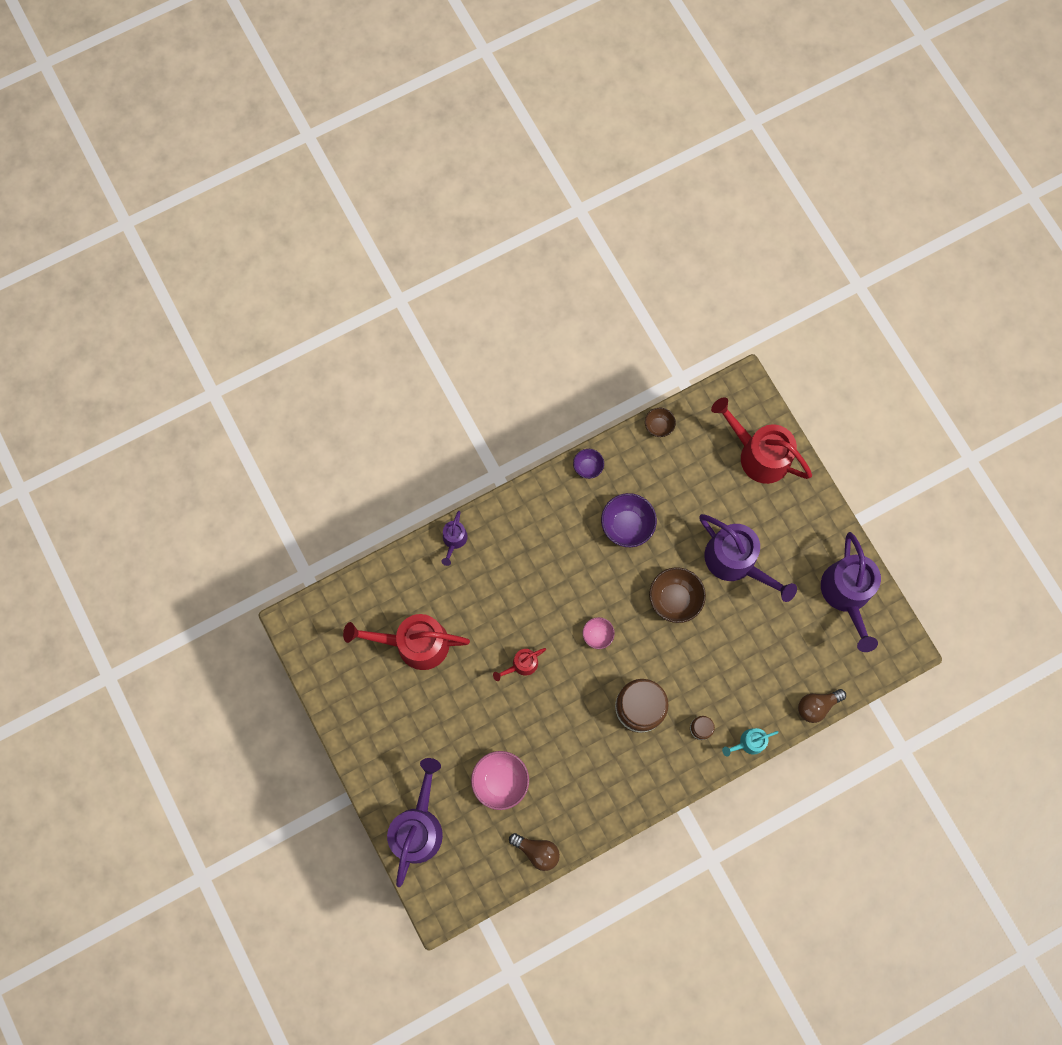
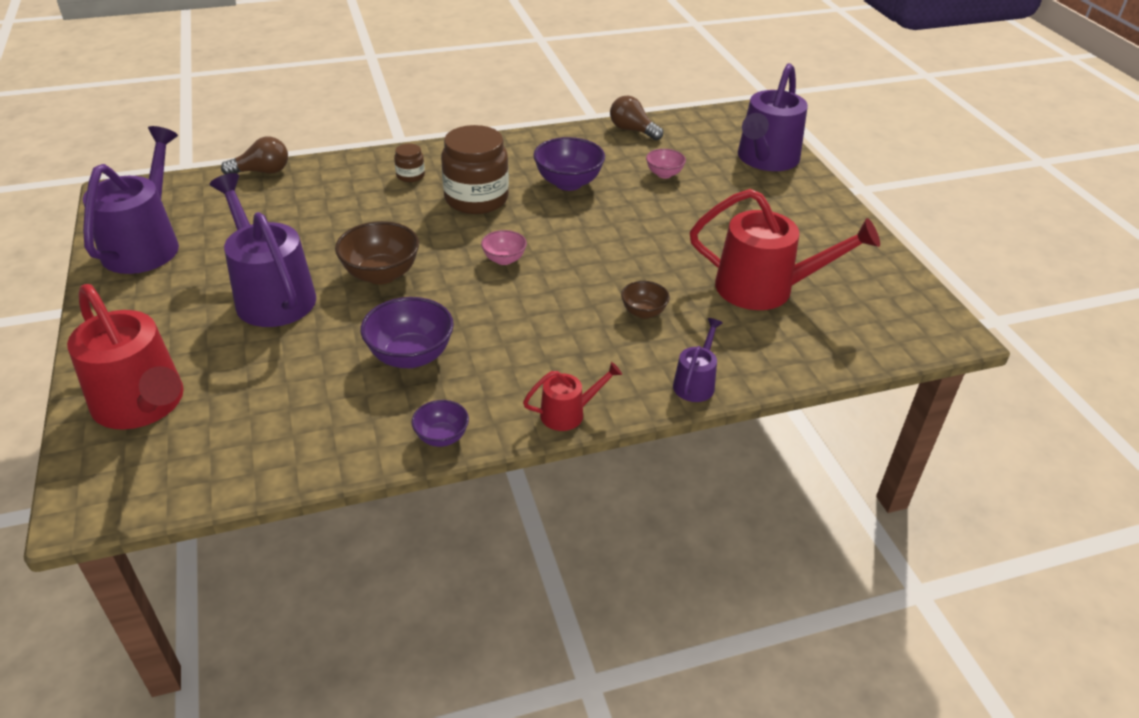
camera: 170 degrees left, 35 degrees down
pink bowl [471,751,529,810] -> pink bowl [646,149,686,179], size x0.57
red watering can [493,648,546,681] -> red watering can moved to [523,362,622,431]
brown bowl [645,408,676,437] -> brown bowl moved to [621,281,670,319]
turquoise watering can [722,728,778,757] -> none
none -> purple bowl [533,137,605,191]

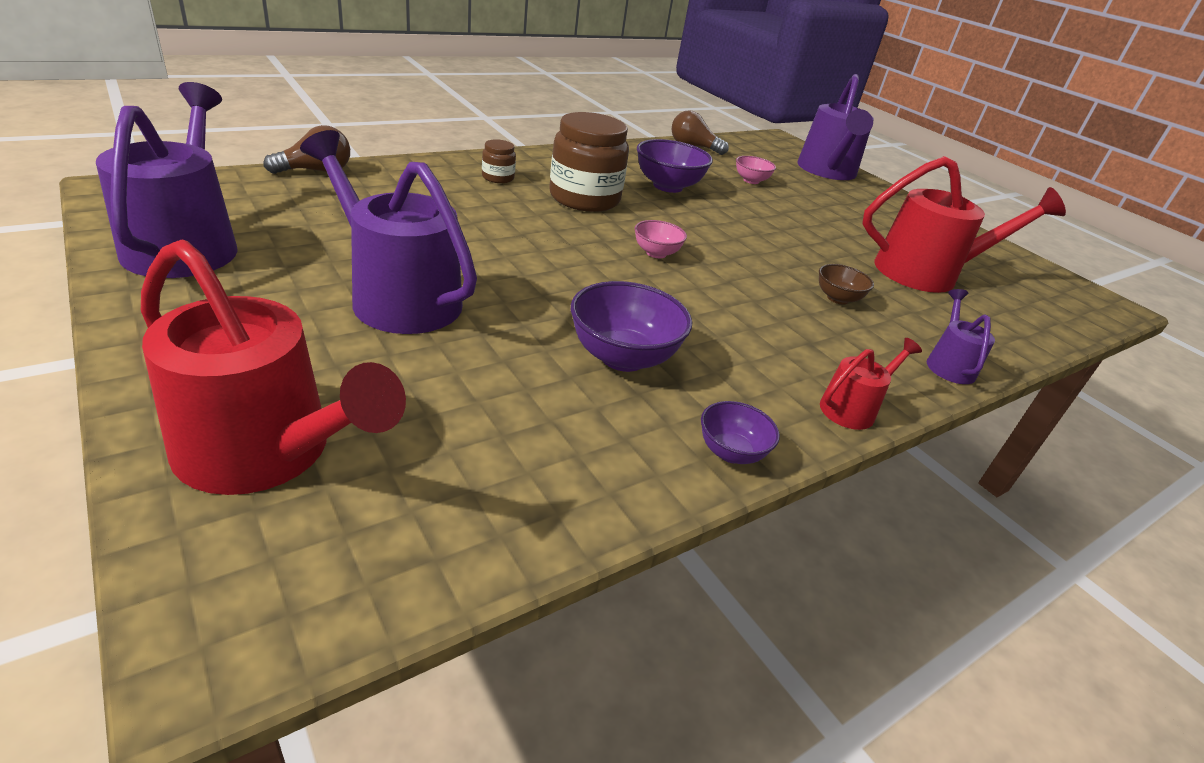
camera: 20 degrees left, 5 degrees down
brown bowl [335,221,419,284] -> none

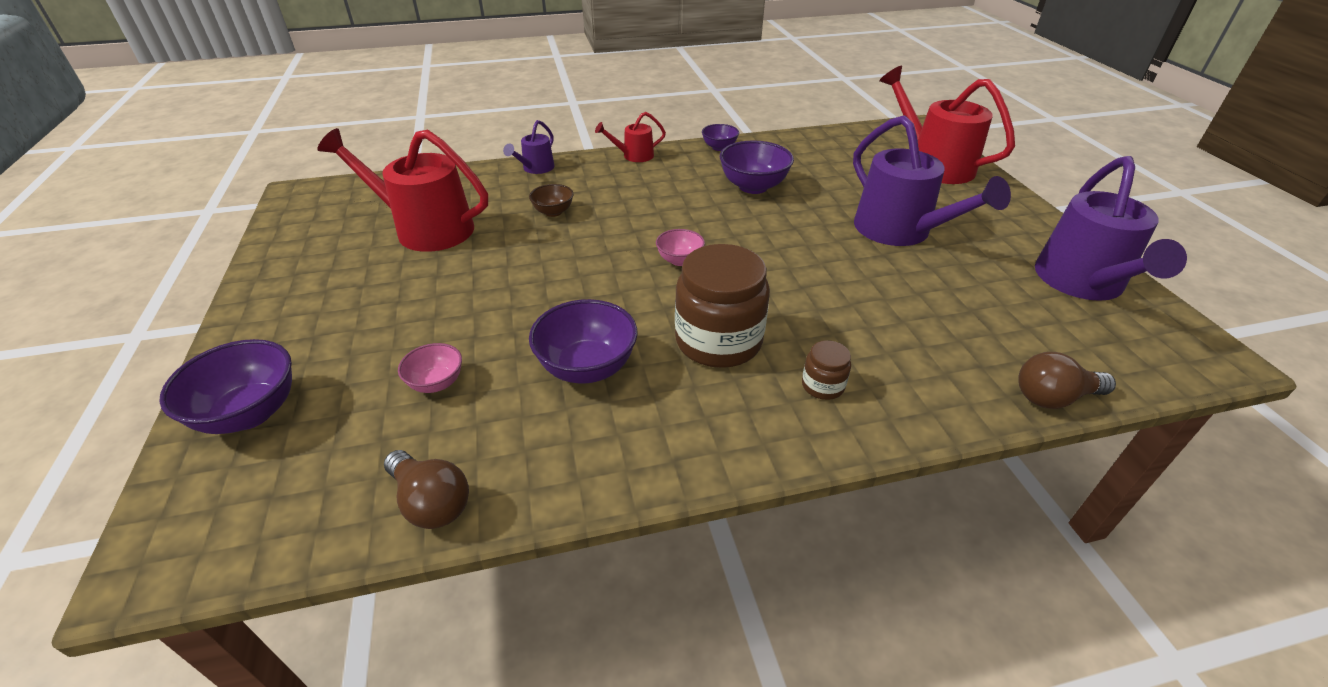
camera: 155 degrees left, 5 degrees up
purple watering can [797,74,874,180] -> purple bowl [159,339,292,434]

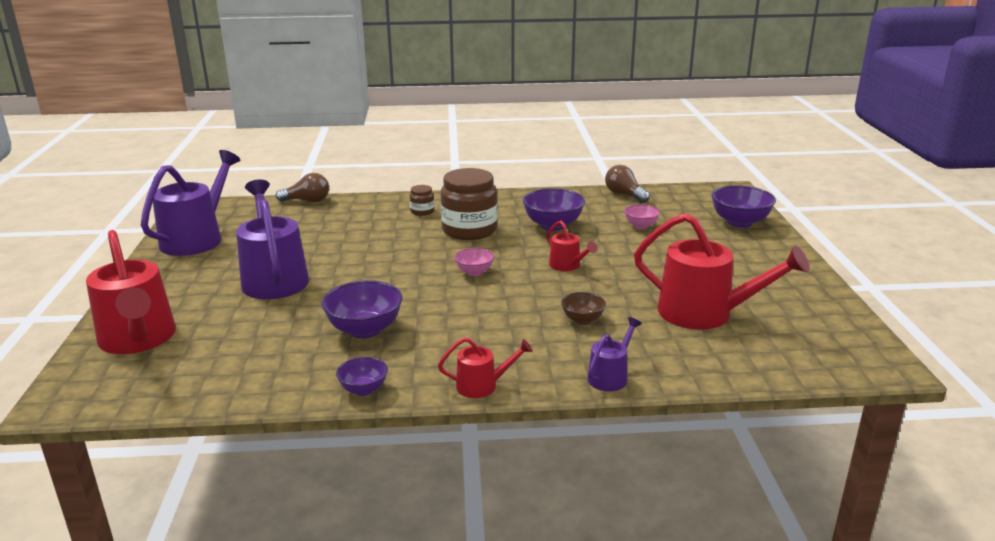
camera: 170 degrees left, 15 degrees down
none -> red watering can [547,221,598,271]

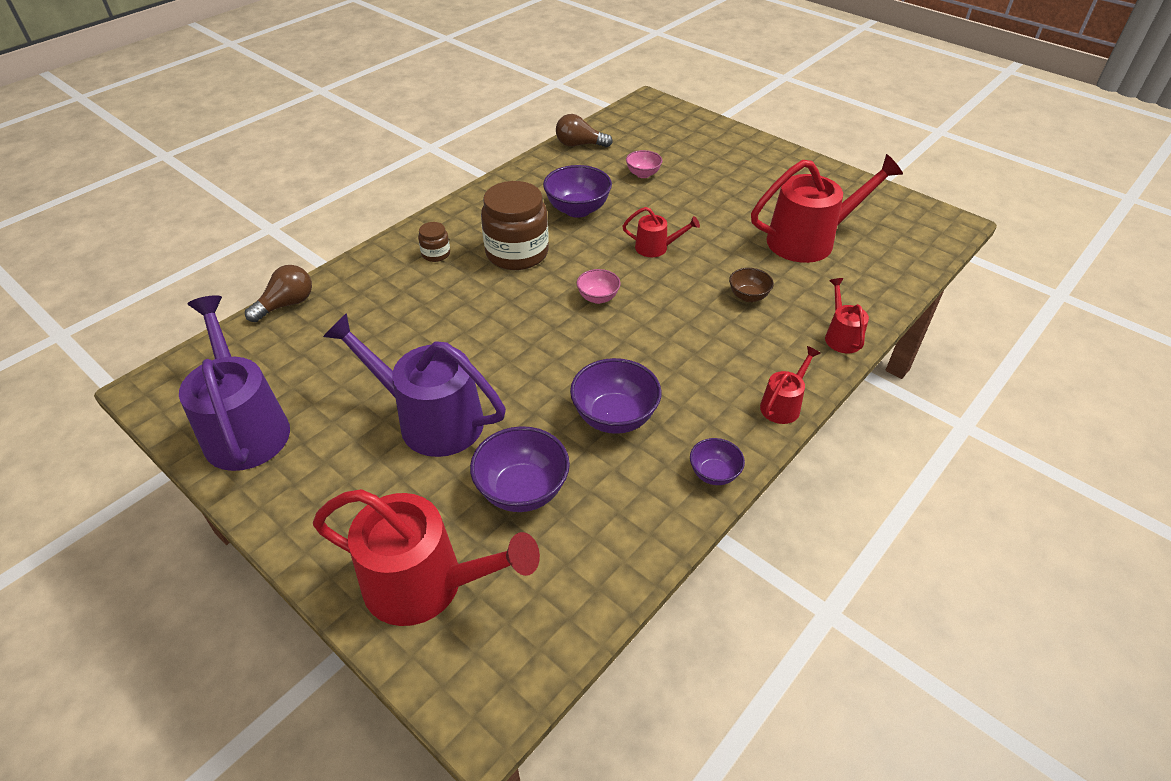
camera: 45 degrees left, 20 degrees up
purple watering can [588,317,642,391] -> red watering can [825,278,869,353]
purple bowl [711,185,776,228] -> purple bowl moved to [470,426,570,512]

